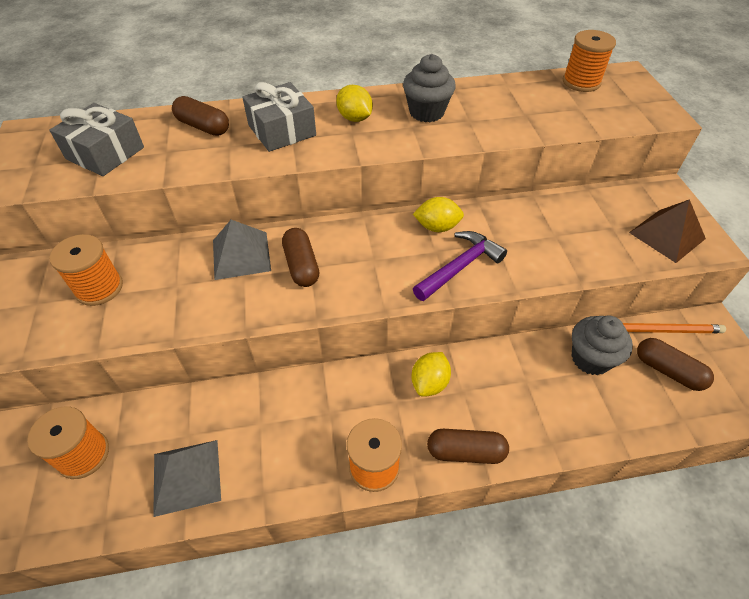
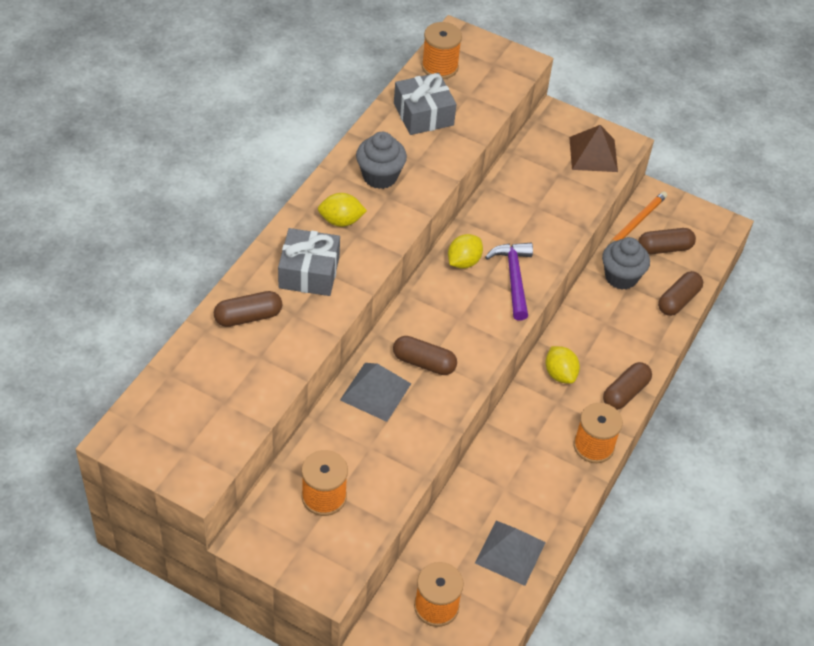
camera: 55 degrees left, 0 degrees up
grey gift [49,103,144,176] -> grey gift moved to [394,73,457,135]
none -> brown capsule [658,271,703,316]

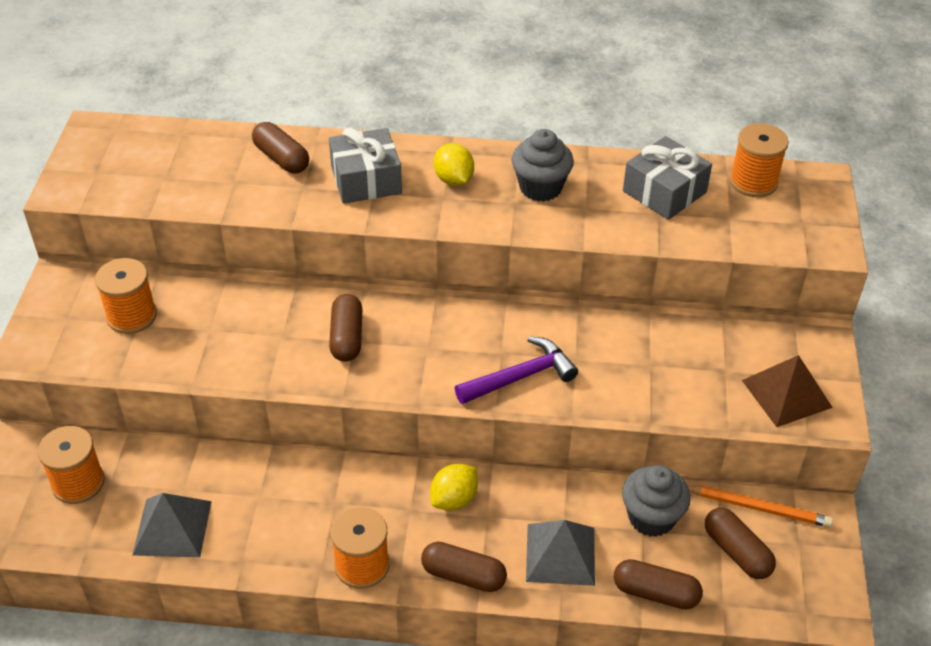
camera: 70 degrees right, 5 degrees down
grey pyramid [340,363,411,422] -> grey pyramid moved to [526,520,595,586]
yellow lemon [448,234,483,269] -> none

